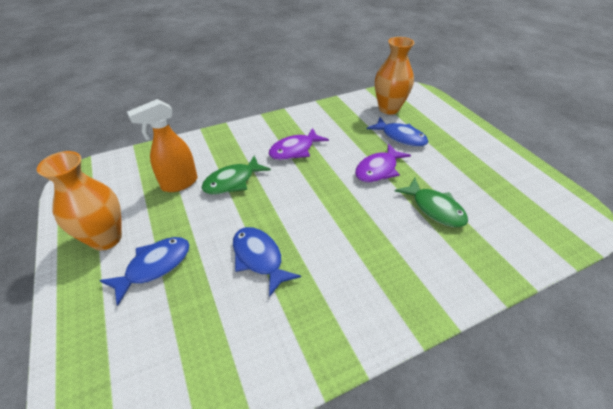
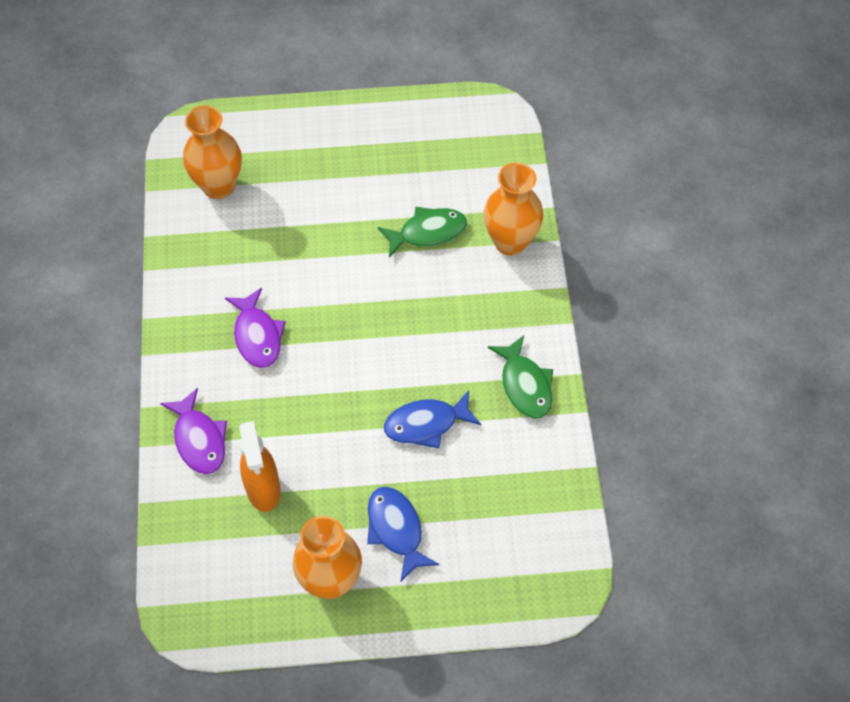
camera: 70 degrees left, 15 degrees up
green fish [202,156,271,195] -> green fish moved to [488,335,553,419]
purple fish [355,144,411,183] -> purple fish moved to [160,388,227,474]
blue fish [367,117,428,147] -> none
none -> orange vase [484,163,543,256]

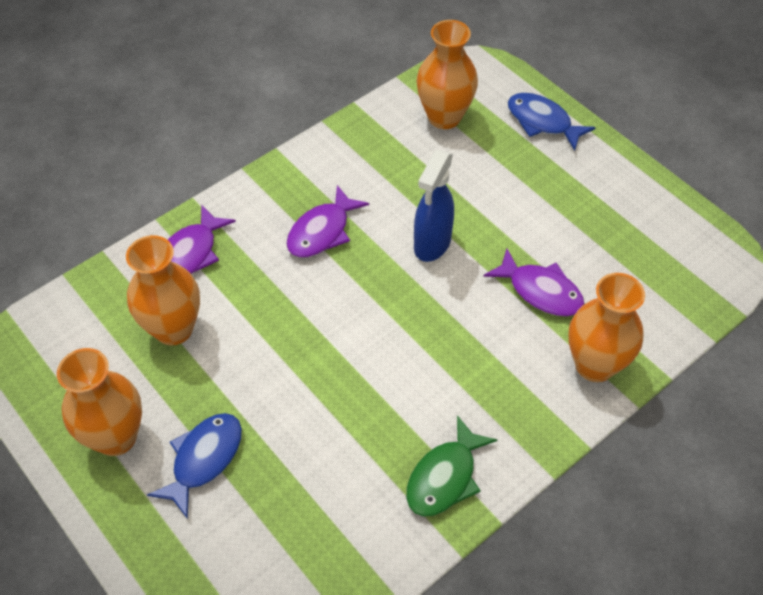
camera: 55 degrees right, 5 degrees down
orange spray bottle [239,421,281,512] -> orange vase [126,235,200,345]
green fish [378,207,467,258] -> purple fish [483,248,585,316]
blue fish [384,390,481,448] -> blue fish moved to [508,93,596,151]
none -> blue spray bottle [414,150,454,262]

